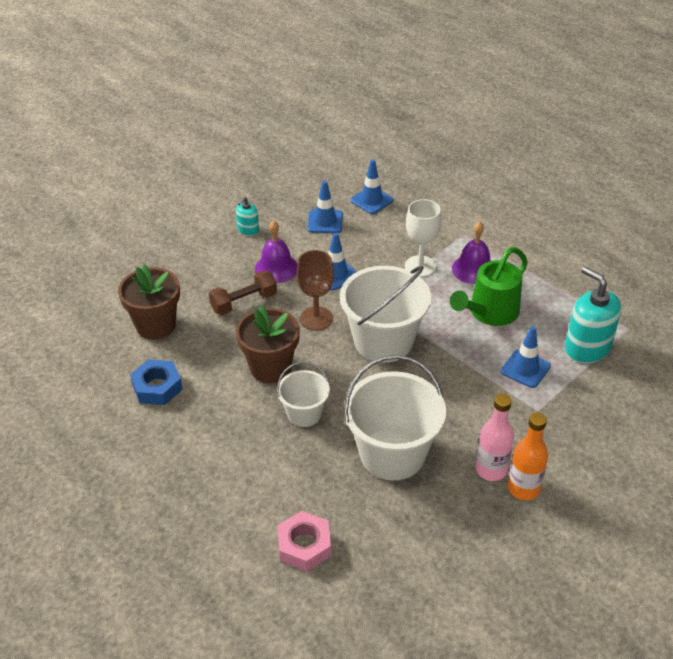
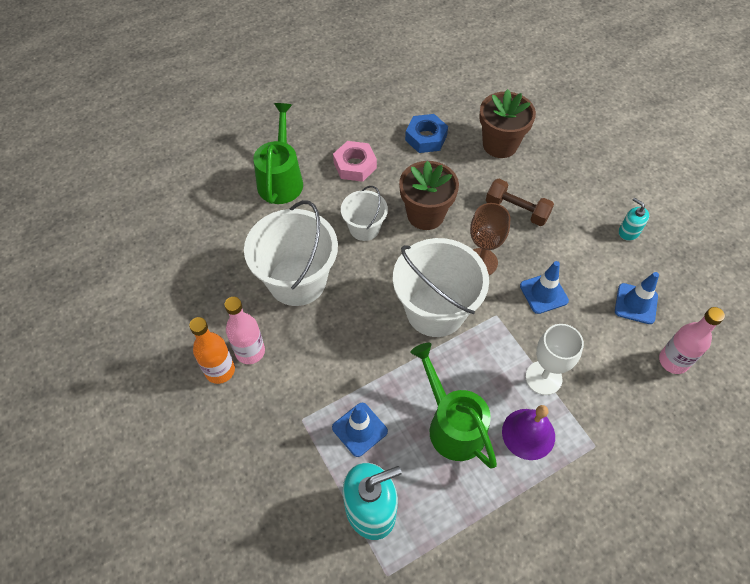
camera: 105 degrees right, 15 degrees up
brown dumbbell [209,270,277,315] -> brown dumbbell turned 45 degrees counterclockwise [486,179,554,226]
purple bell [255,220,298,283] -> none
pink nut [277,511,332,571] -> pink nut moved to [333,141,377,182]
blue traffic cone [350,160,393,214] -> pink bottle [659,307,725,374]
none -> green watering can [253,103,303,204]

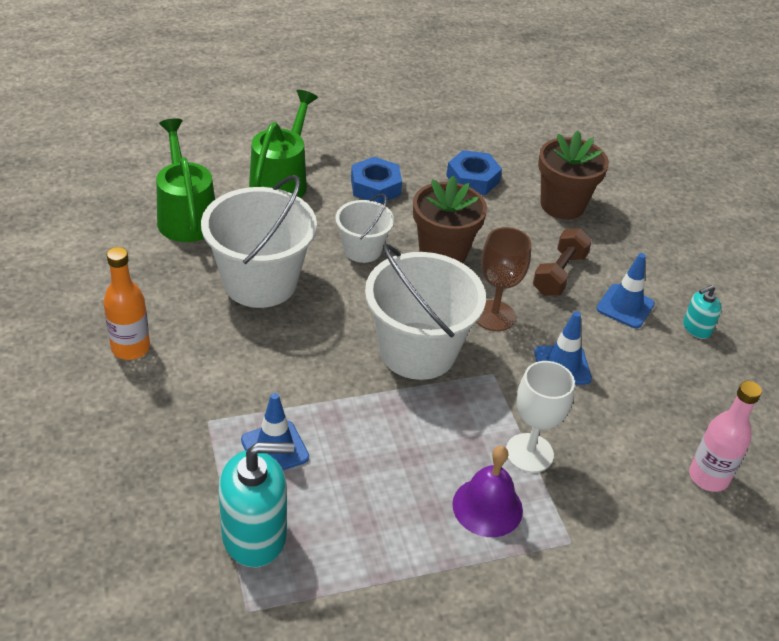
camera: 10 degrees right, 15 degrees down
pink bottle [224,297,265,364] -> none
pink nut [333,141,377,182] -> blue nut [351,157,402,204]
green watering can [410,343,497,469] -> green watering can moved to [156,118,215,242]
brown dumbbell [486,179,554,226] -> brown dumbbell turned 75 degrees clockwise [533,228,592,296]
blue traffic cone [615,272,659,324] -> blue traffic cone moved to [596,253,655,329]
turquoise soap dispenser [619,198,649,241] -> turquoise soap dispenser turned 90 degrees counterclockwise [683,285,722,339]

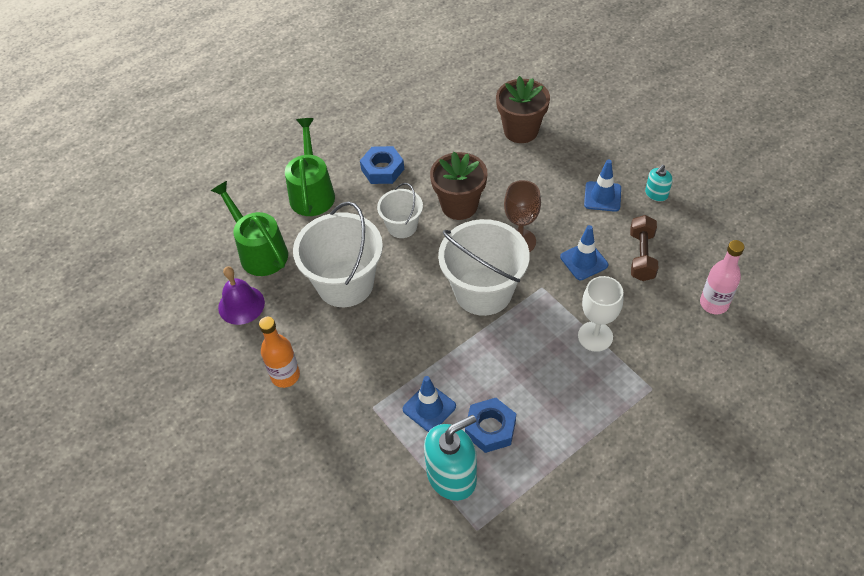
camera: 15 degrees left, 10 degrees up
blue nut [446,150,502,195] -> blue nut moved to [465,398,516,453]
purple bell [452,446,523,537] -> purple bell moved to [218,266,265,325]
brown dumbbell [533,228,592,296] -> brown dumbbell moved to [630,215,658,281]

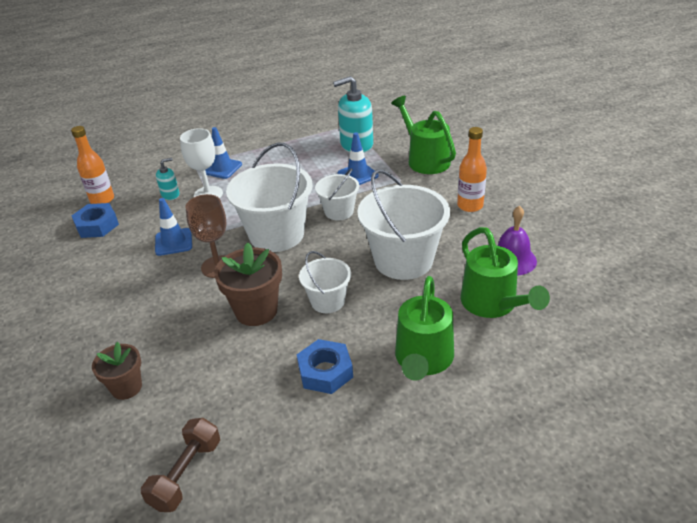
camera: 165 degrees left, 15 degrees down
blue nut [465,398,516,453] -> blue nut moved to [72,203,119,238]
brown flower pot [496,76,550,143] -> brown flower pot [92,342,142,400], size x0.64
blue traffic cone [584,160,621,212] -> blue traffic cone moved to [205,127,242,179]
brown dumbbell [630,215,658,281] -> brown dumbbell moved to [141,418,220,512]
turquoise soap dispenser [645,165,673,201] -> turquoise soap dispenser moved to [156,158,179,200]
pink bottle [700,240,744,314] -> orange bottle [71,126,114,204]
none -> white bucket [315,168,359,220]
none -> green watering can [391,96,456,174]

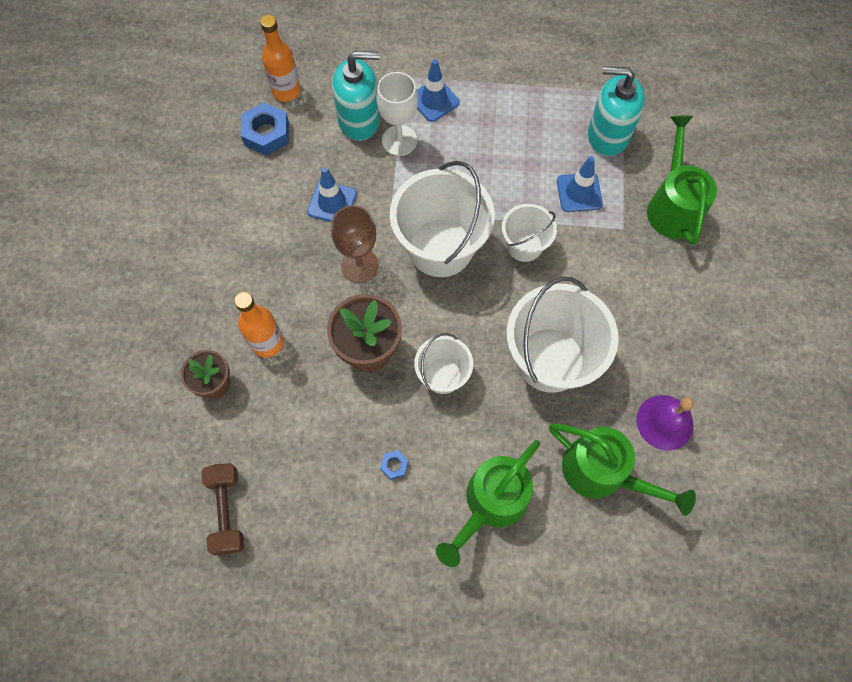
camera: 25 degrees right, 30 degrees up
brown dumbbell [141,418,220,512] -> brown dumbbell turned 60 degrees counterclockwise [202,463,244,555]
turquoise soap dispenser [156,158,179,200] -> turquoise soap dispenser [332,51,380,141], size x1.96
blue nut [297,339,353,394] -> blue nut [380,450,408,480], size x0.48
orange bottle [457,127,487,212] -> orange bottle moved to [234,292,284,357]
green watering can [461,227,550,318] -> green watering can turned 60 degrees counterclockwise [549,424,696,516]

